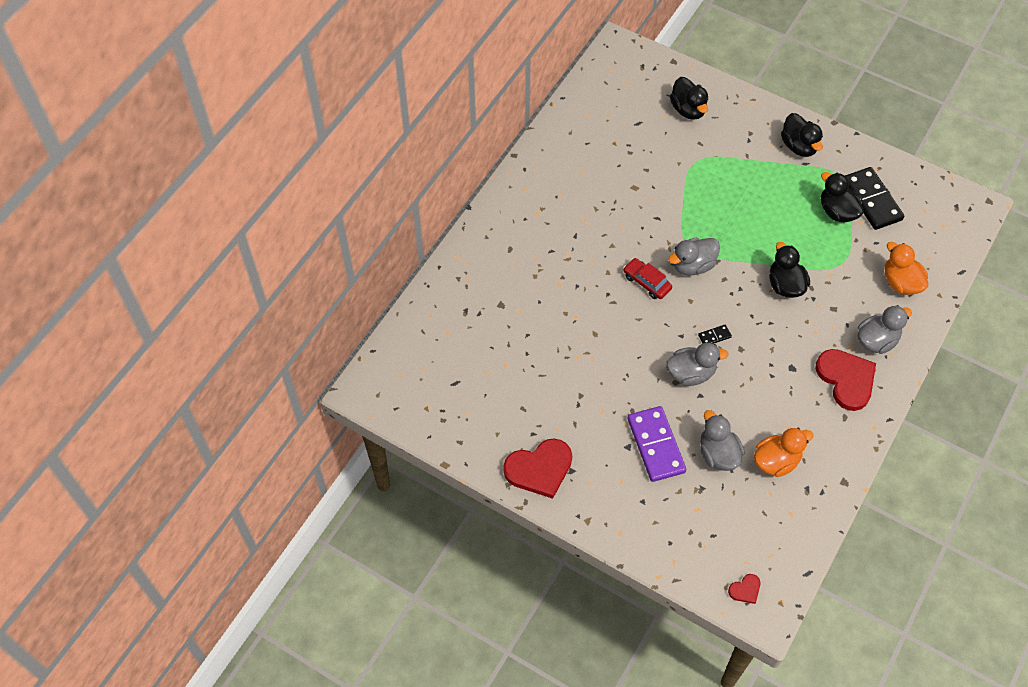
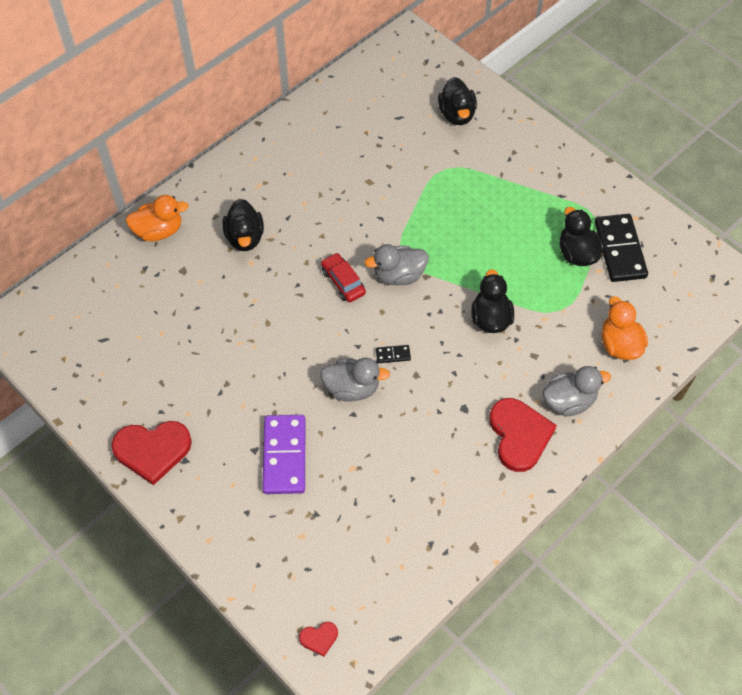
camera: 15 degrees right, 0 degrees up
grey duck [700,410,745,471] -> none
orange duck [754,428,814,477] -> orange duck moved to [126,195,189,241]
black duck [781,113,823,157] -> black duck moved to [223,199,264,251]

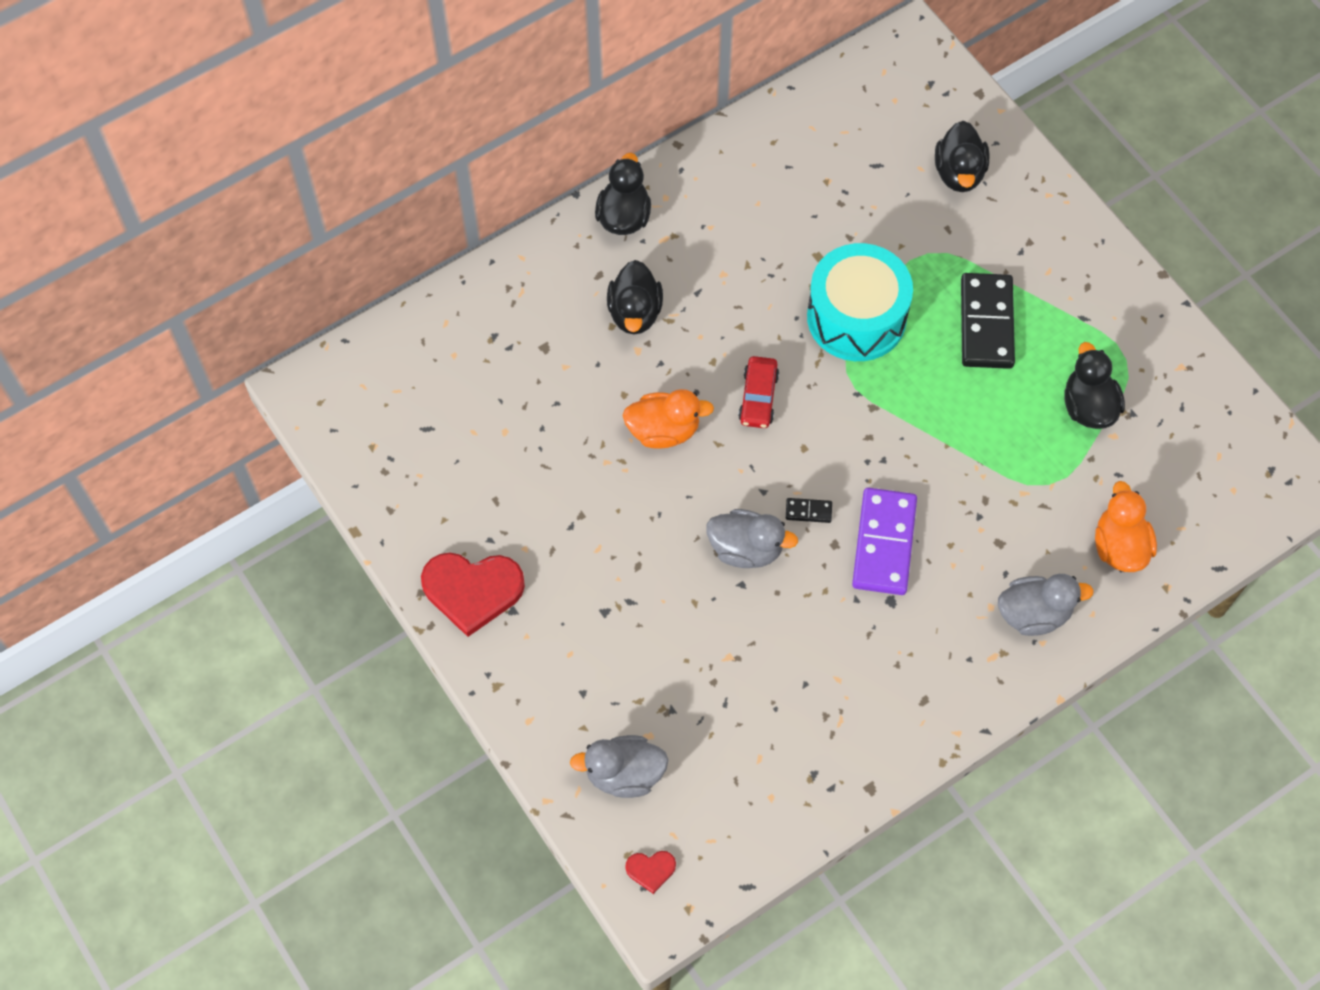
camera: 10 degrees right, 5 degrees up
orange duck [126,195,189,241] -> orange duck moved to [622,389,714,449]
purple domino [262,415,306,494] -> purple domino moved to [852,488,917,595]
red car [321,253,366,302] -> red car turned 150 degrees counterclockwise [738,356,779,428]
grey duck [365,244,429,285] -> grey duck moved to [570,735,669,798]
black duck [471,269,514,333] -> black duck moved to [595,153,651,235]
red heart [489,398,557,472] -> none
black domino [595,214,648,282] -> black domino moved to [961,273,1015,369]
none -> turquoise drum [807,243,913,361]

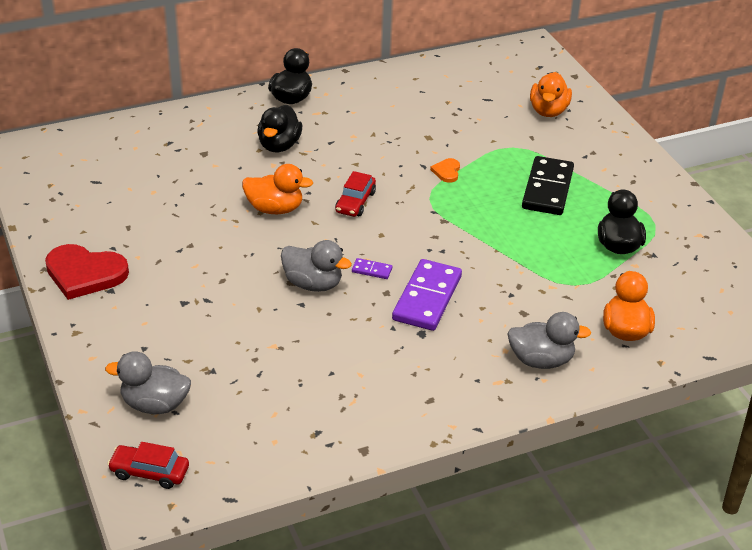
camera: 10 degrees right, 25 degrees down
red heart [625,851,676,894] -> red car [107,442,189,489]
black domino [786,498,832,523] -> purple domino [352,258,392,279]
turquoise drum [807,243,913,361] -> orange heart [430,158,460,183]
black duck [935,121,990,192] -> orange duck [530,72,572,117]

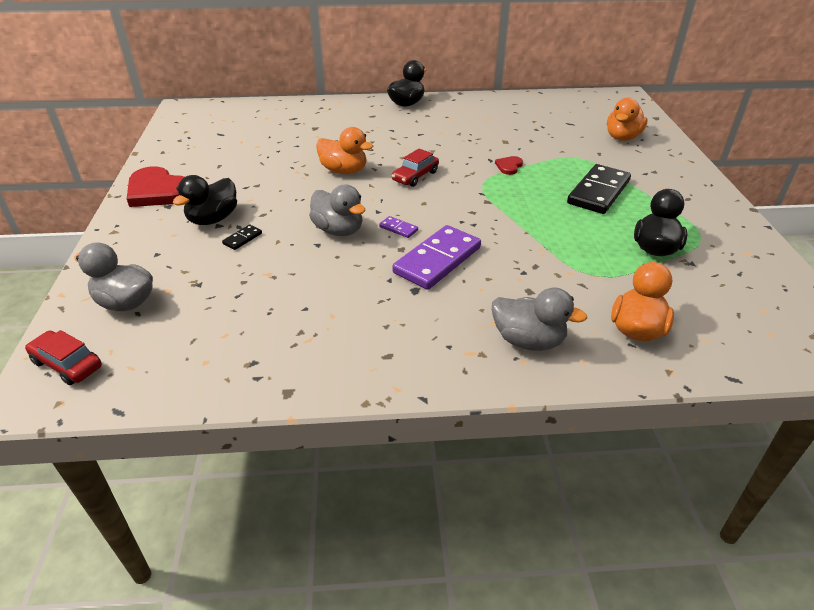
camera: 20 degrees right, 0 degrees up
black duck [257,105,302,152] -> black duck moved to [173,175,237,225]
orange heart [430,158,460,183] -> red heart [495,156,523,175]
none -> black domino [222,224,262,250]

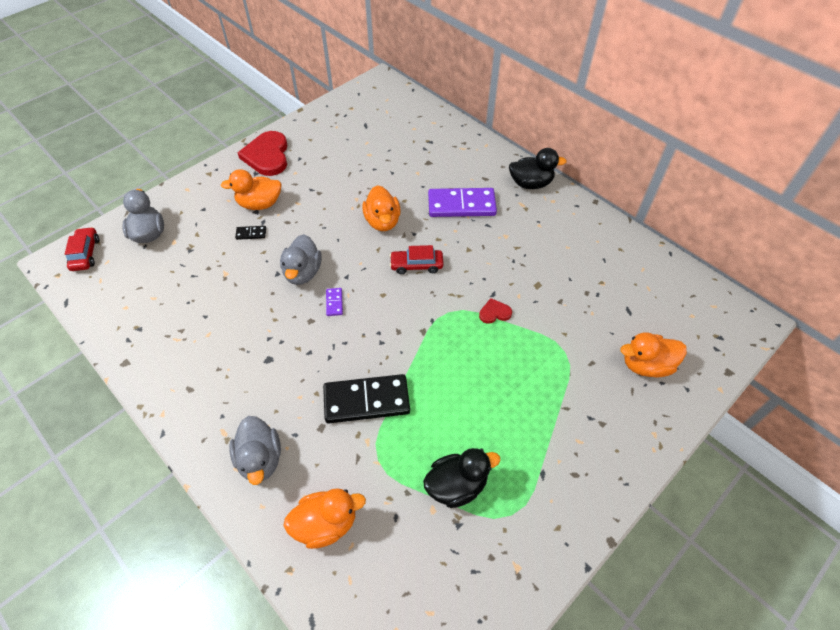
camera: 50 degrees right, 15 degrees up
black duck [173,175,237,225] -> orange duck [221,169,282,210]
purple domino [392,225,481,290] -> purple domino moved to [428,188,497,217]
black domino [567,164,631,214] -> black domino moved to [323,374,410,423]

